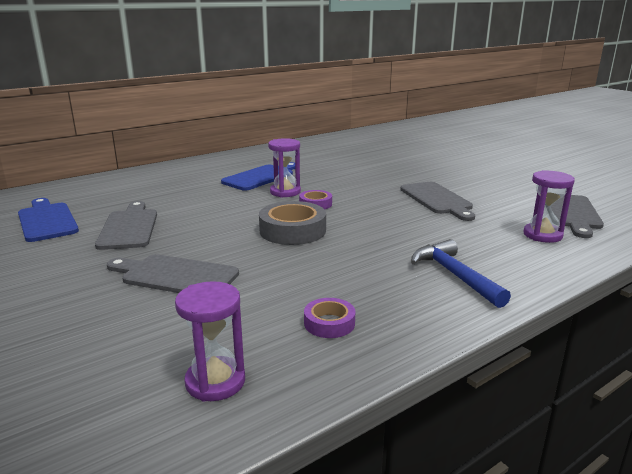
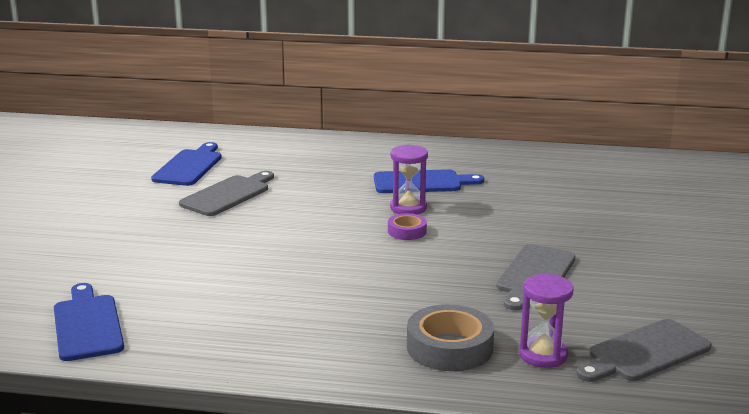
camera: 45 degrees right, 0 degrees up
grey cutting board [107,254,239,293] -> none
purple hourglass [175,281,245,402] -> blue cutting board [54,283,124,361]
grey tape [259,201,326,245] -> grey tape moved to [407,304,494,371]
purple tape [304,298,355,338] -> none
blue hammer [411,239,511,308] -> none

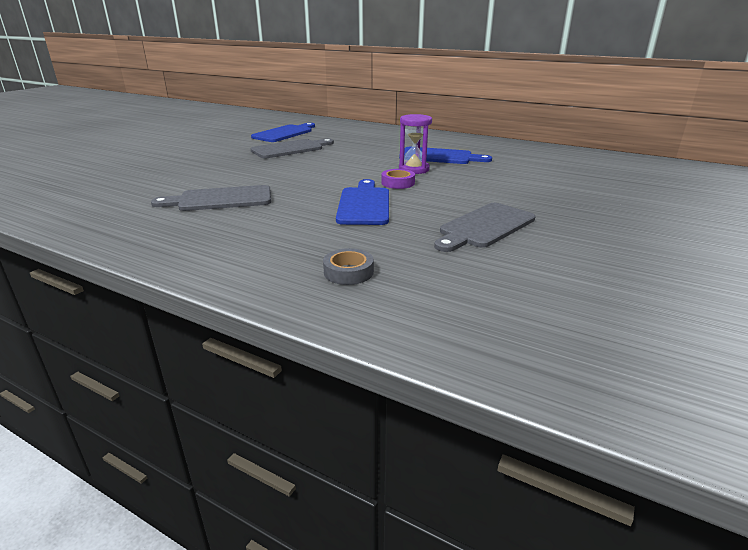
camera: 20 degrees right, 5 degrees up
blue cutting board [54,283,124,361] -> blue cutting board moved to [336,179,389,225]
grey tape [407,304,494,371] -> grey tape [323,248,374,285], size x0.55
purple hourglass [519,274,573,368] -> none
grey cutting board [576,319,711,382] -> grey cutting board moved to [151,185,271,211]

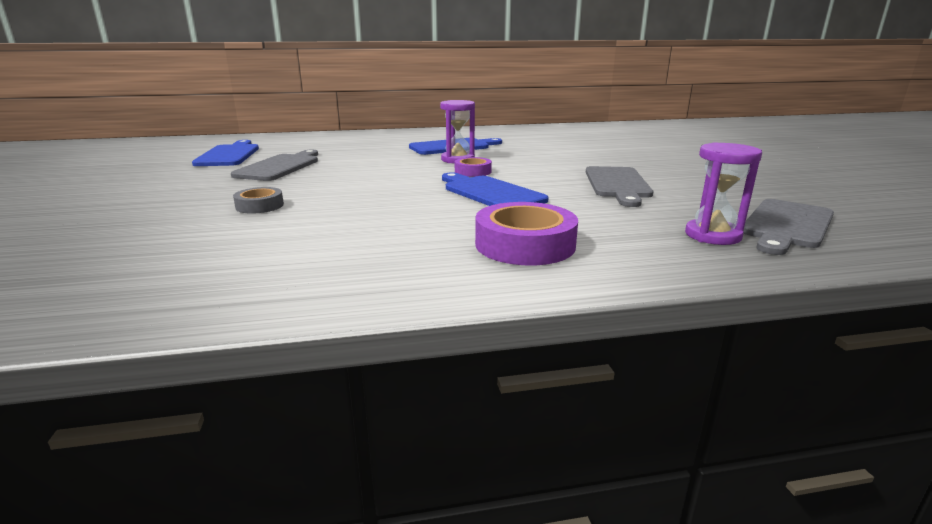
camera: 40 degrees left, 5 degrees down
grey cutting board [151,185,271,211] -> grey cutting board moved to [743,199,834,255]
grey tape [323,248,374,285] -> grey tape moved to [233,187,284,214]
none -> purple tape [475,202,578,266]
none -> purple hourglass [685,142,762,245]

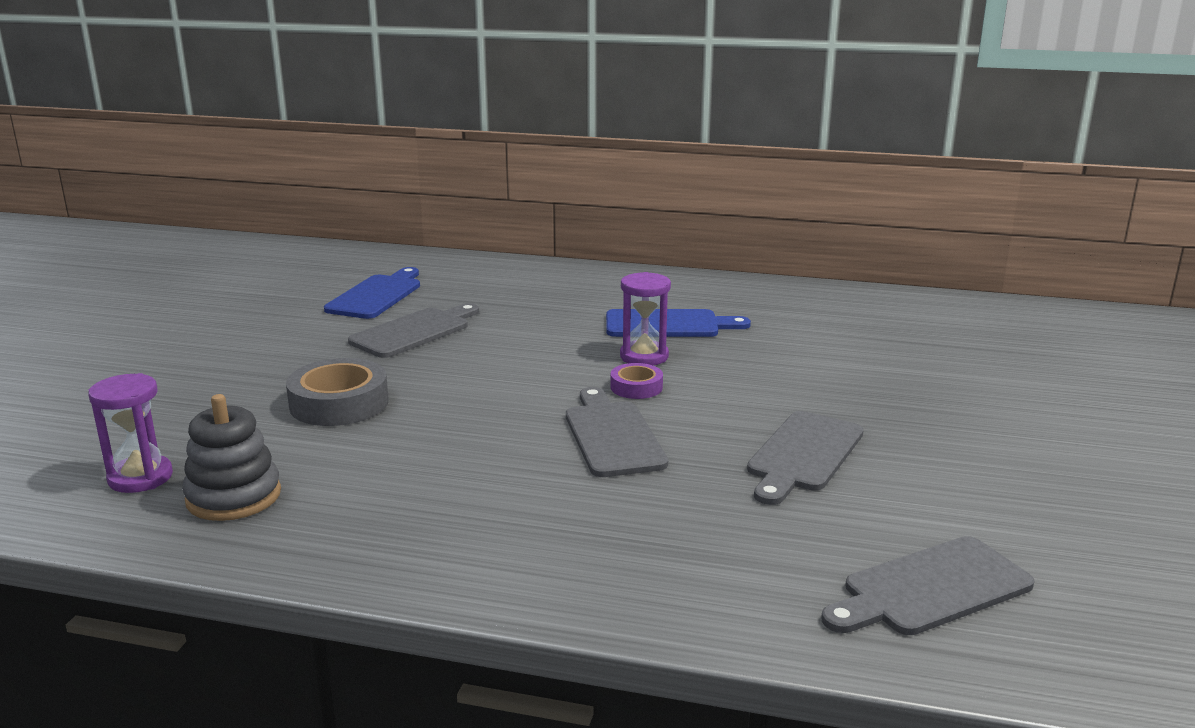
camera: 25 degrees right, 0 degrees up
grey tape [233,187,284,214] -> grey tape [286,358,389,426], size x1.80
blue cutting board [442,172,549,206] -> grey cutting board [566,387,668,477]
purple tape [475,202,578,266] -> none
purple hourglass [685,142,762,245] -> purple hourglass moved to [88,373,173,493]
none -> grey stacking toy [182,394,281,521]

